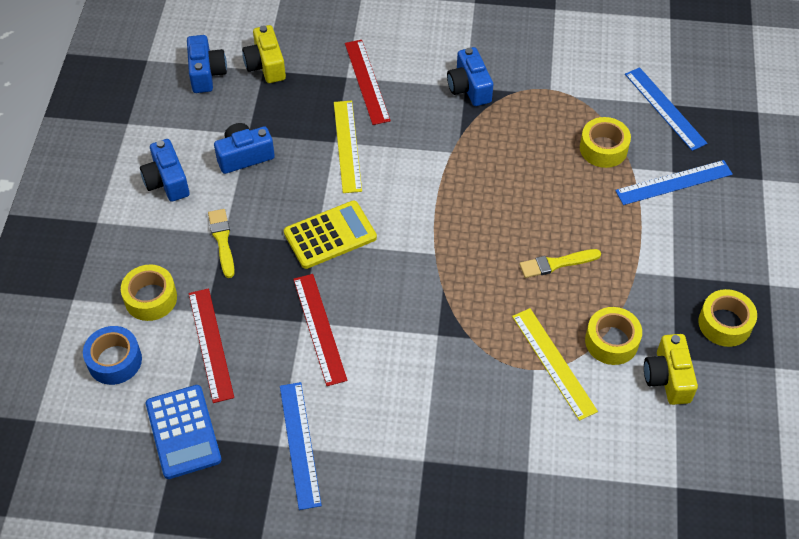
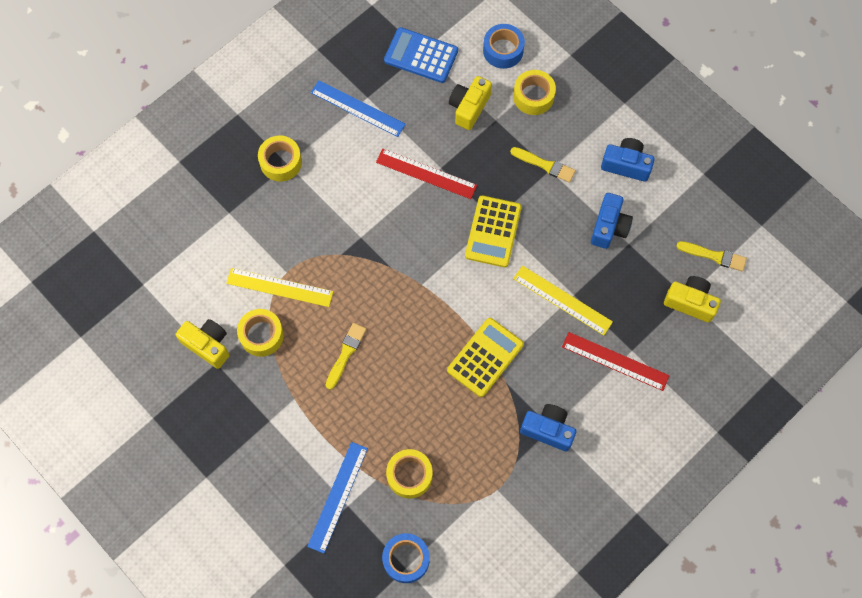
camera: 130 degrees right, 15 degrees up
blue camera [187,35,227,93] -> yellow brush [676,241,747,271]
red ruler [189,288,234,403] -> yellow camera [449,76,492,130]
blue ruler [625,67,707,151] -> blue tape [382,533,430,583]
yellow tape [698,289,757,347] -> yellow tape moved to [258,136,302,181]
none -> yellow calculator [447,318,524,397]

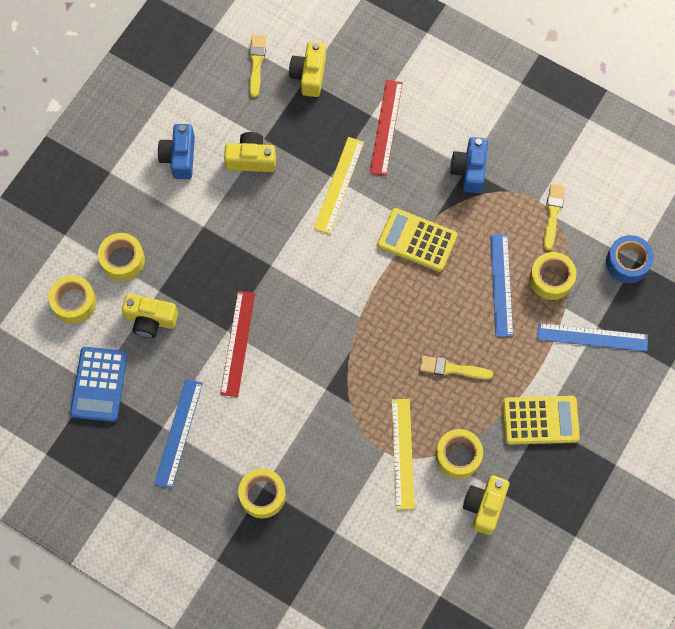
camera: 105 degrees left, 0 degrees up
yellow calculator [465,195,522,267] -> yellow calculator moved to [503,396,580,445]
blue tape [483,24,525,69] -> yellow tape [49,275,96,324]
yellow brush [510,147,576,183] -> yellow brush moved to [543,184,565,251]
blue camera [591,193,633,249] -> yellow camera [224,132,276,172]
none -> blue ruler [490,234,513,337]

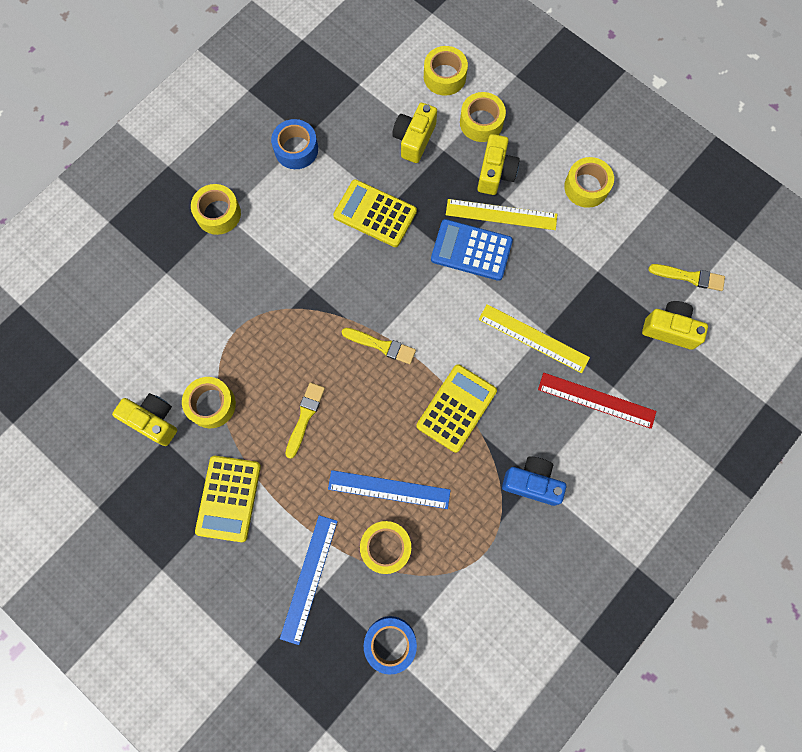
camera: 100 degrees right, 5 degrees up
blue calculator [70,347,128,422] -> blue calculator moved to [431,219,513,281]
blue ruler [154,379,203,489] -> blue tape [271,119,318,169]
blue camera [158,124,195,179] -> yellow tape [564,157,614,208]
red ruler [220,291,255,397] -> yellow calculator [333,179,417,247]
yellow camera [224,132,276,172] -> yellow camera moved to [477,134,520,195]
yellow ruler [392,399,415,510] -> yellow ruler moved to [446,199,557,230]
yellow brush [543,184,565,251] -> yellow brush moved to [342,328,416,364]

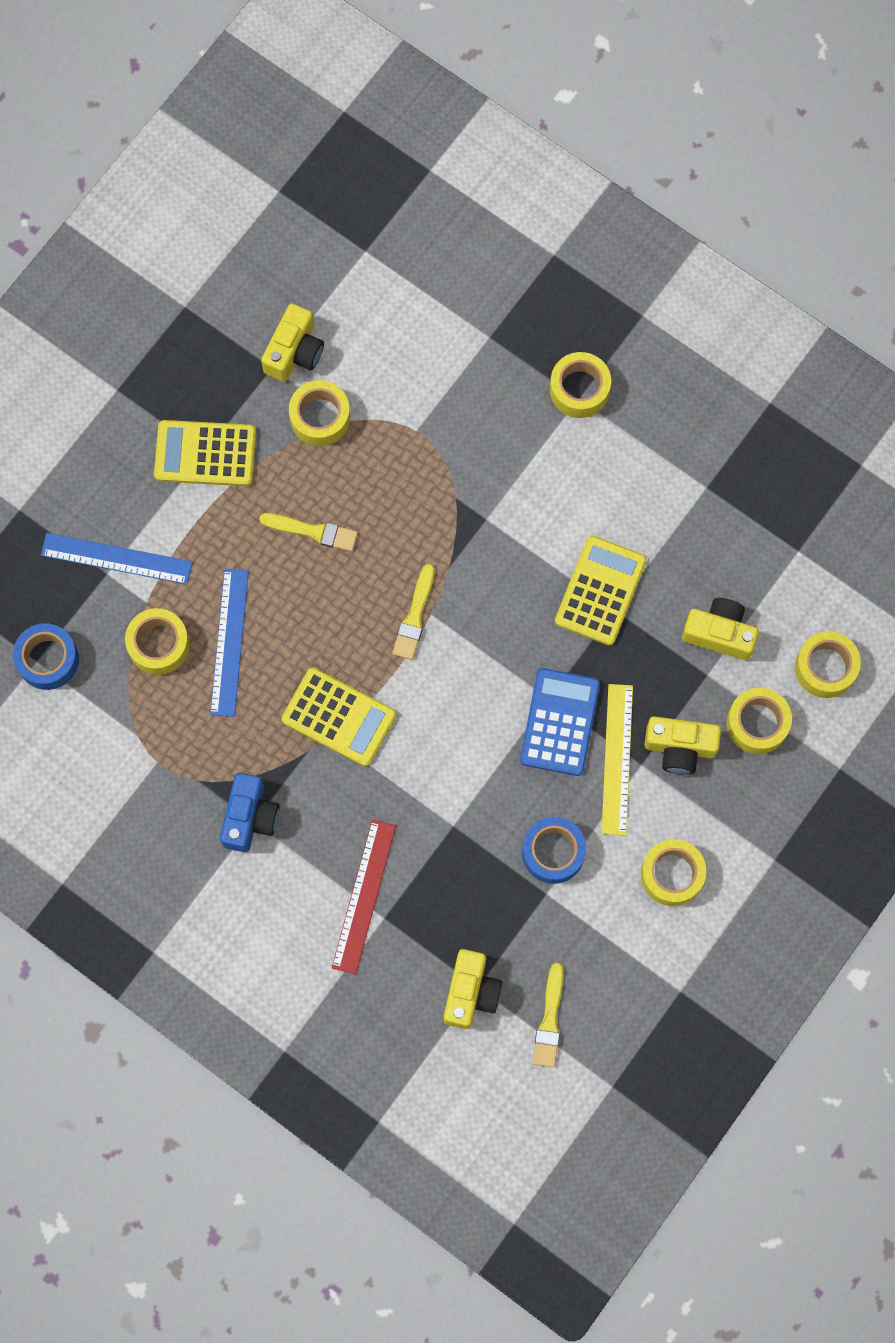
camera: 85 degrees right, 0 degrees up
blue tape [271,119,318,169] -> blue tape moved to [522,817,586,884]
yellow ruler [478,304,590,373] -> none

